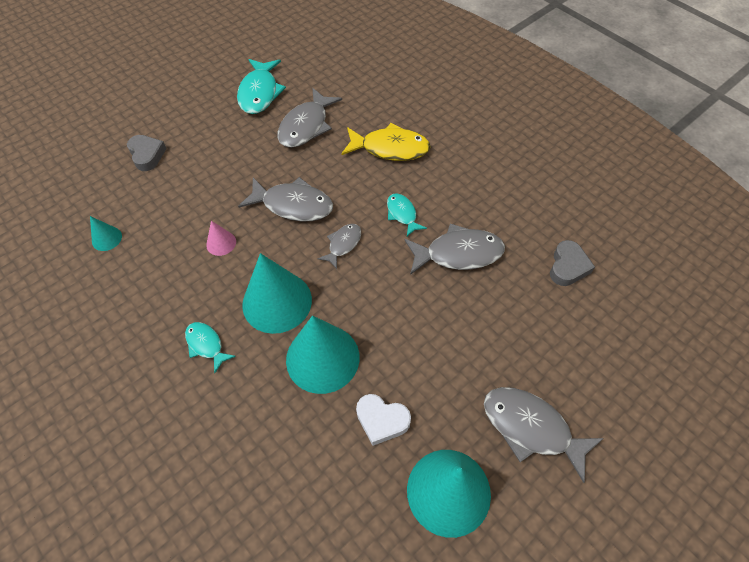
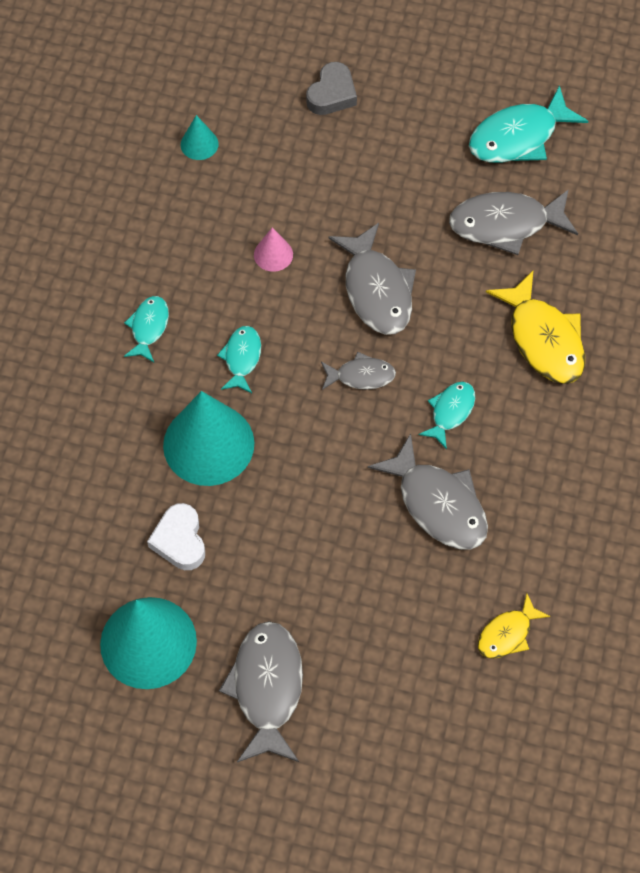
camera: 55 degrees right, 5 degrees up
turquoise cone [242,253,312,334] -> turquoise fish [217,326,261,393]
grey heart [550,240,595,286] -> yellow fish [478,593,550,659]

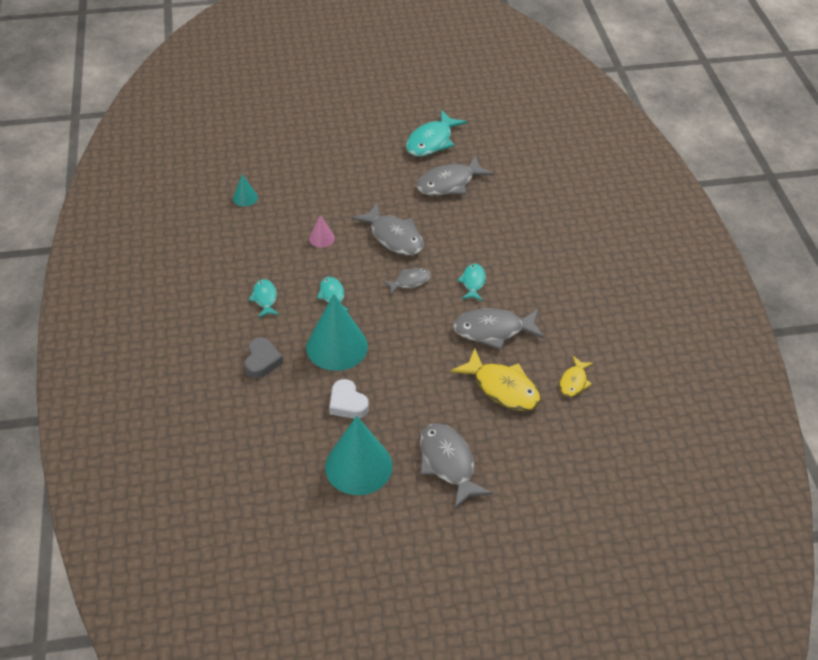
camera: 25 degrees left, 15 degrees down
grey heart [306,62,357,115] -> grey heart moved to [245,337,283,379]
grey fish [368,433,488,549] -> grey fish turned 150 degrees clockwise [453,308,545,350]
yellow fish [486,271,585,384] -> yellow fish moved to [451,348,541,411]

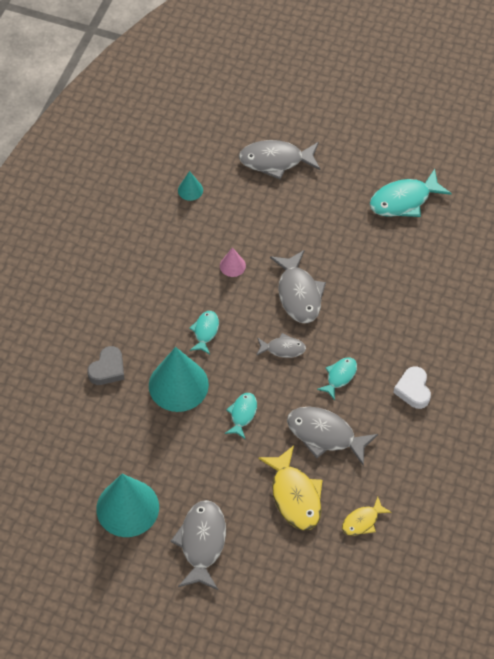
camera: 30 degrees right, 10 degrees up
turquoise fish [249,279,279,318] -> turquoise fish moved to [225,393,257,439]
white heart [329,379,369,419] -> white heart moved to [393,366,431,409]
grey fish [417,156,494,196] -> grey fish moved to [239,140,320,179]

